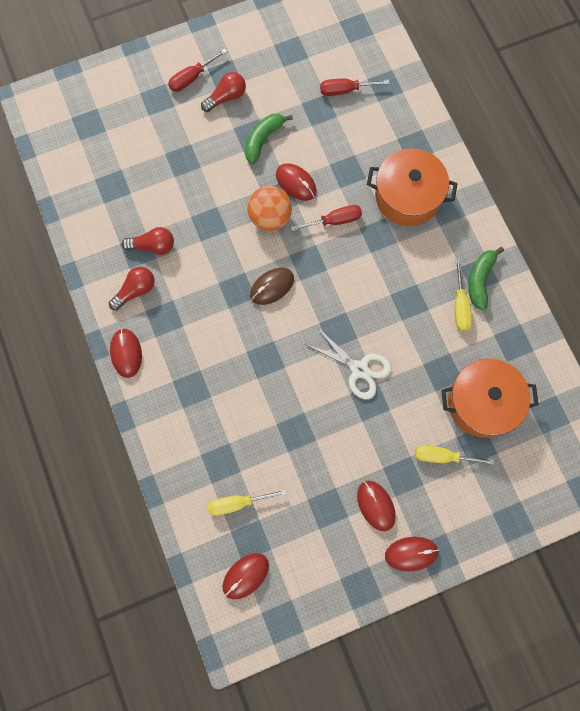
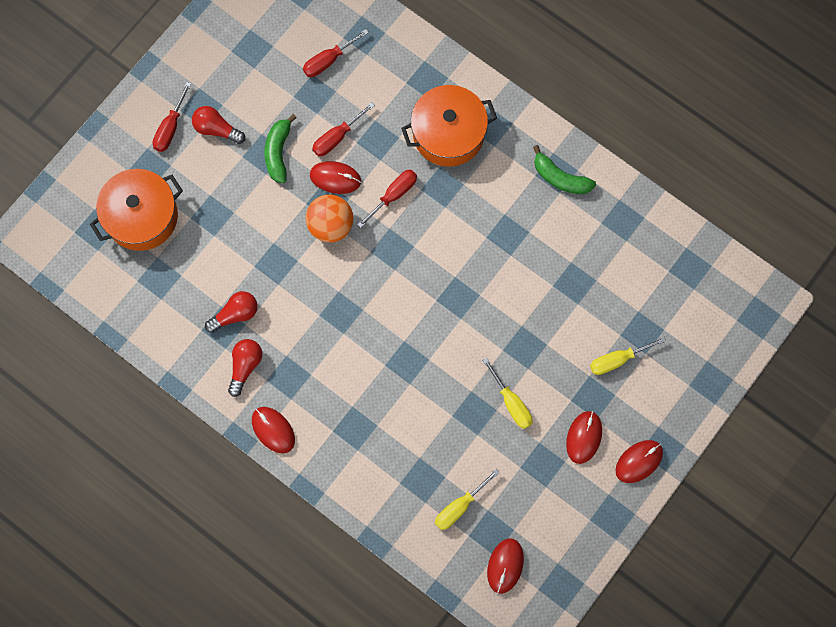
camera: 30 degrees left, 0 degrees up
red light bulb [201,72,246,112] -> red light bulb turned 90 degrees counterclockwise [192,106,245,144]
brown mouse [250,268,294,305] -> none
white scissors [305,327,392,399] -> none
red mouse [357,481,396,531] -> red mouse turned 75 degrees clockwise [566,411,602,464]
orange pot [441,358,539,438] -> orange pot moved to [90,169,183,251]
yellow screwdriver [455,259,472,331] -> yellow screwdriver moved to [482,358,533,429]
green banana [469,247,504,310] -> green banana turned 45 degrees counterclockwise [533,145,596,194]
none -> red screwdriver [312,102,375,156]

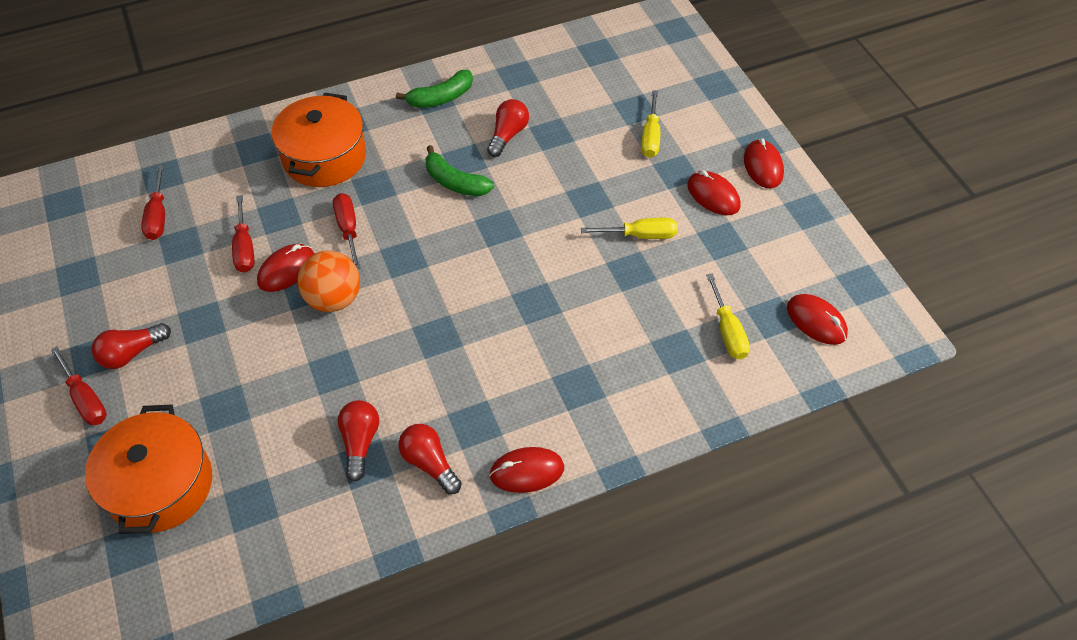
camera: 60 degrees left, 20 degrees down
green banana [264,114,297,183] -> green banana moved to [425,145,494,196]
none -> red light bulb [487,99,529,157]

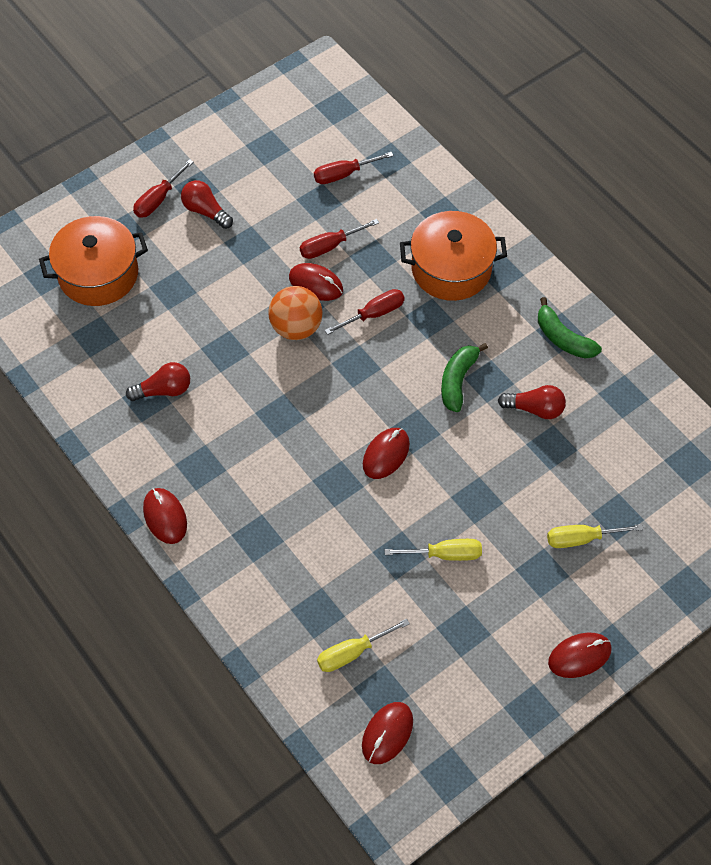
camera: 75 degrees right, 5 degrees up
red light bulb [398,424,462,494] -> none
yellow screwdriver [581,218,678,239] -> yellow screwdriver turned 75 degrees counterclockwise [385,539,482,561]
red mouse [687,170,741,215] -> red mouse moved to [363,428,410,479]

